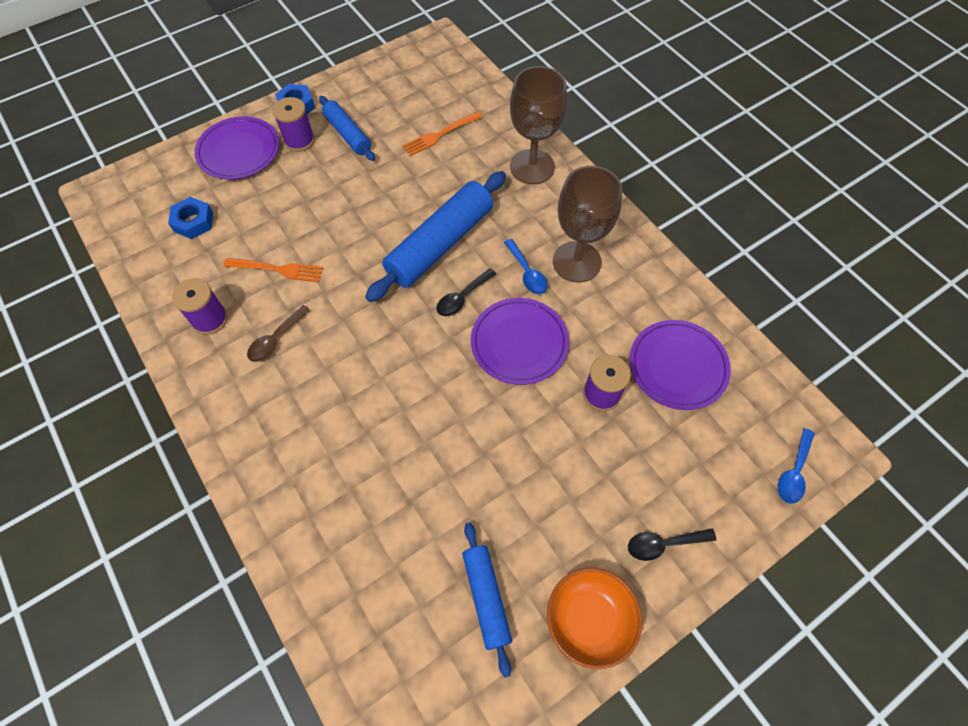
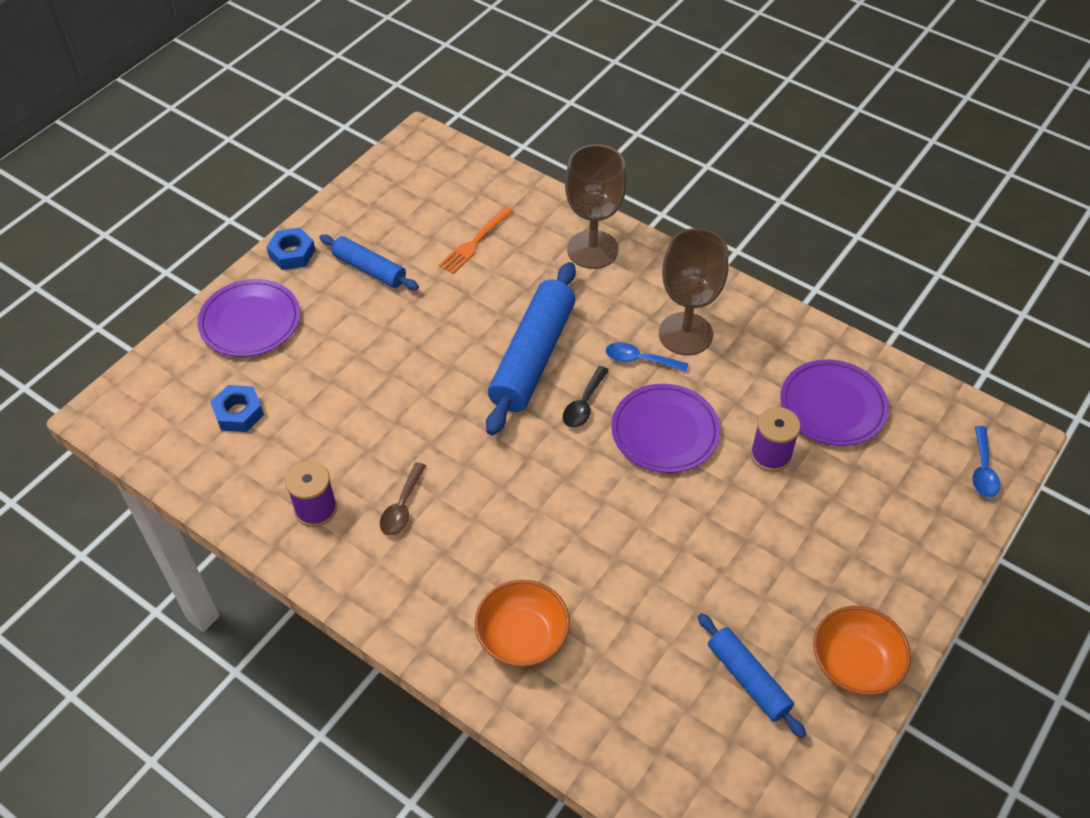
camera: 20 degrees left, 10 degrees down
orange fork [223,258,323,282] -> none
purple spool [273,97,315,152] -> none
blue spoon [504,239,548,294] -> blue spoon turned 150 degrees clockwise [606,342,688,372]
black spoon [628,529,716,561] -> none
none -> orange bowl [475,580,570,667]

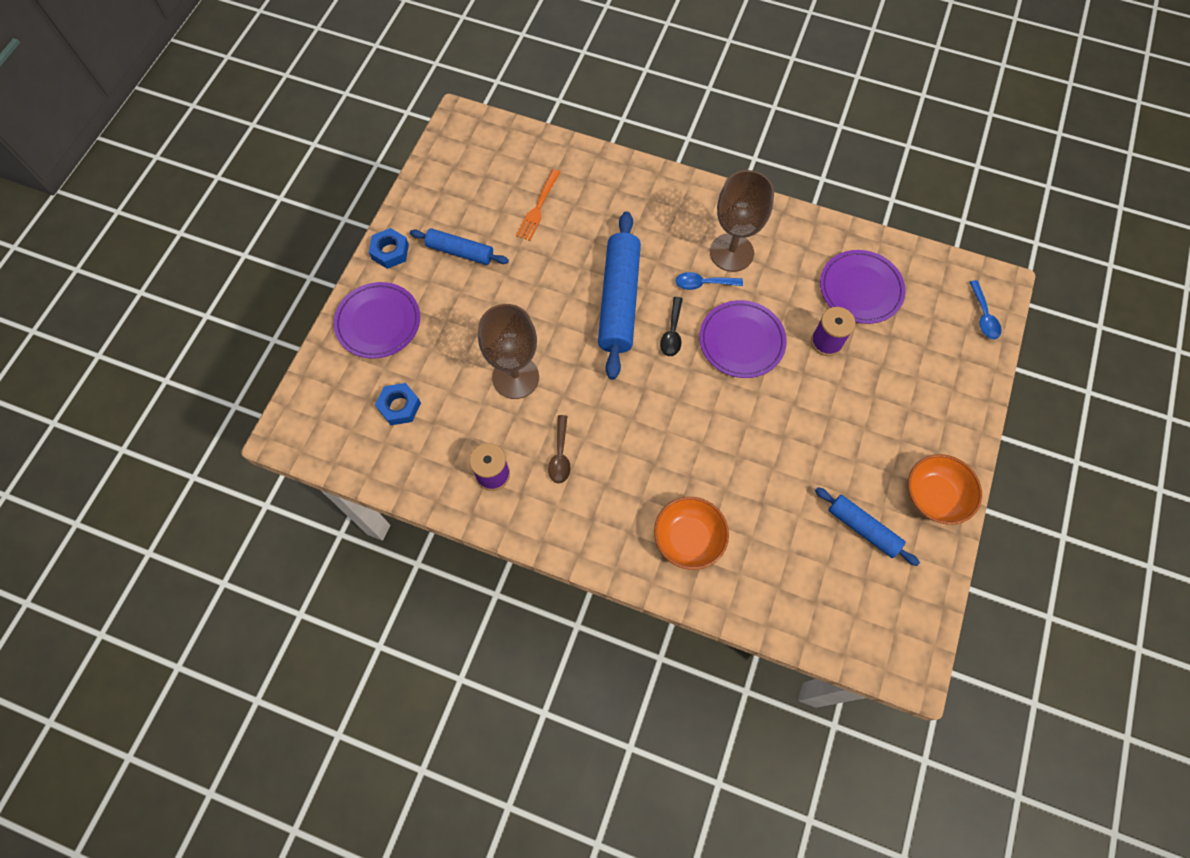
camera: 15 degrees left, 15 degrees up
brown goblet [565,144,627,269] -> brown goblet moved to [478,304,539,399]

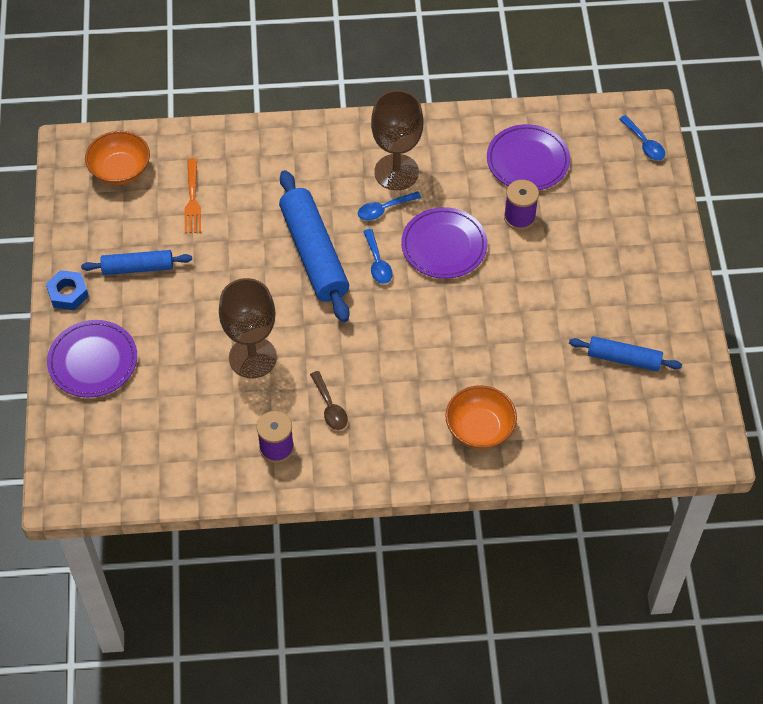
camera: 25 degrees left, 10 degrees down
blue nut [375,383,421,425] -> none
black spoon [660,297,683,356] -> blue spoon [363,229,393,284]
orange bowl [908,454,982,525] -> orange bowl moved to [85,131,150,185]

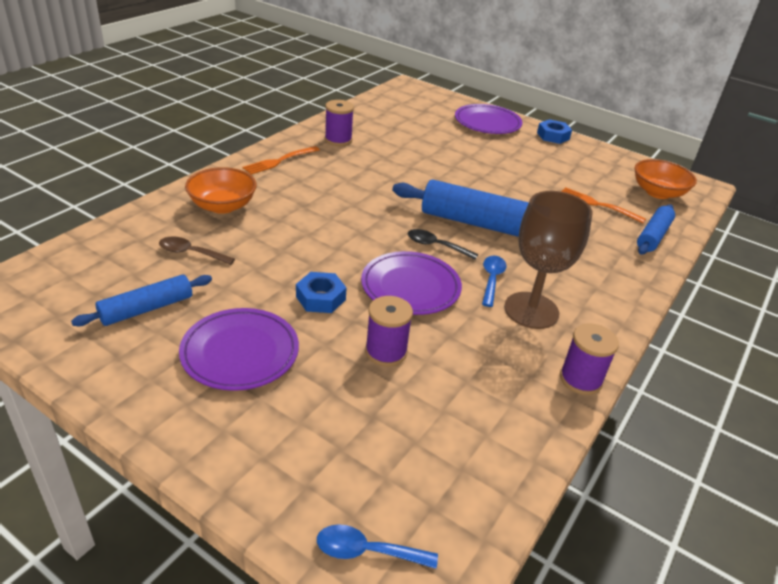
camera: 125 degrees right, 20 degrees down
blue rolling pin [81,250,192,275] -> blue rolling pin moved to [637,204,675,255]
brown goblet [219,278,277,378] -> none
brown spoon [310,371,348,430] -> brown spoon moved to [159,237,235,265]
blue spoon [363,229,393,284] -> black spoon [408,229,478,260]
purple plate [487,124,570,190] -> purple plate moved to [179,308,299,391]
none -> orange fork [242,146,320,175]
none -> blue nut [296,272,347,313]
none -> purple spool [560,323,619,395]

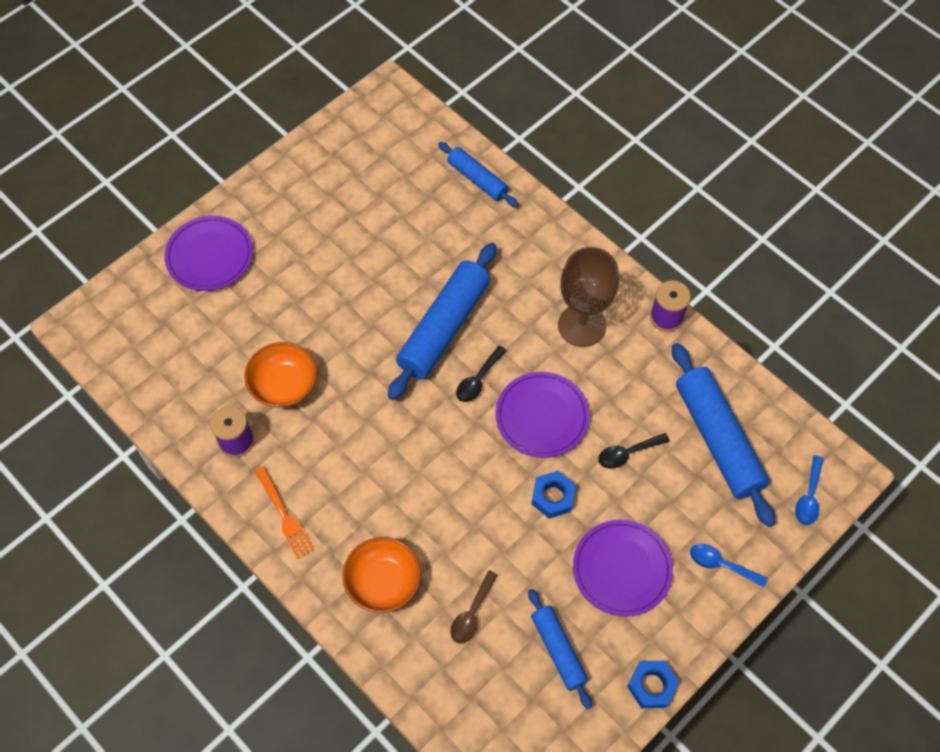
camera: 75 degrees left, 25 degrees up
purple spool [365,296,413,367] -> black spoon [598,433,670,468]
blue spoon [482,256,506,307] -> blue spoon moved to [690,544,767,587]
blue nut [537,119,572,144] -> blue nut moved to [627,661,679,708]
orange fork [561,187,646,223] -> none
orange bowl [634,159,697,199] -> orange bowl moved to [244,342,317,407]
none -> blue rolling pin [672,343,775,527]

